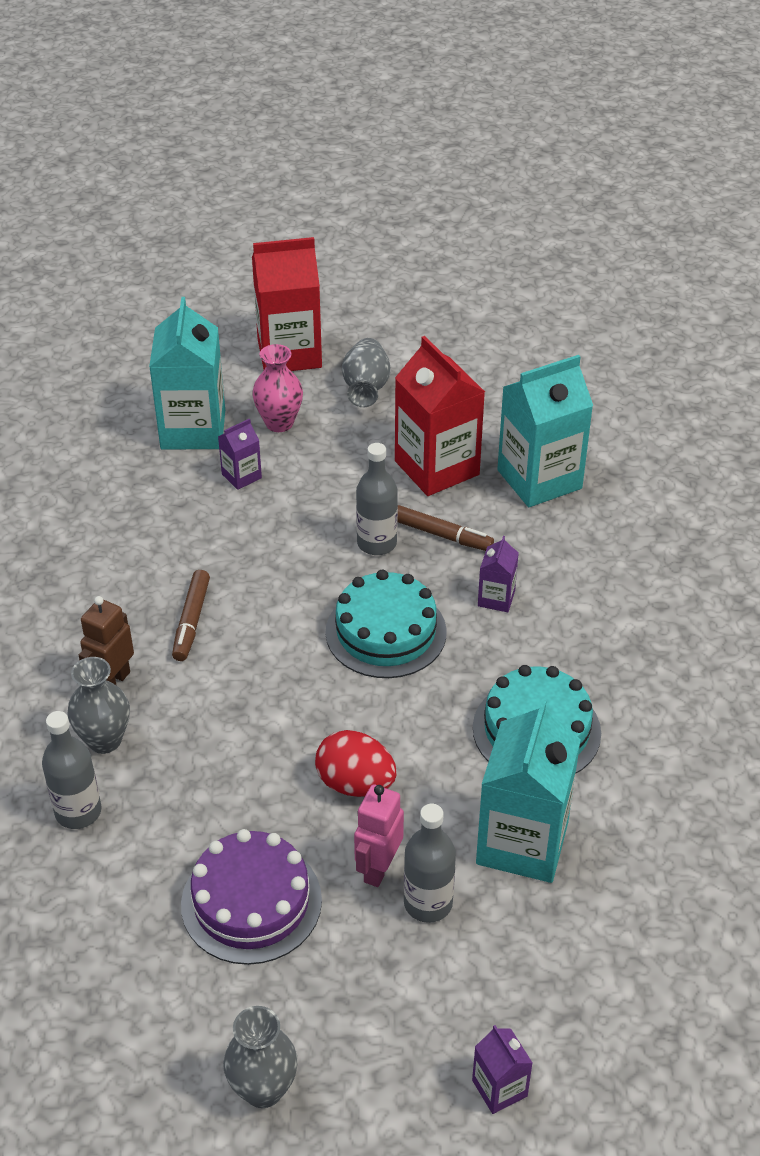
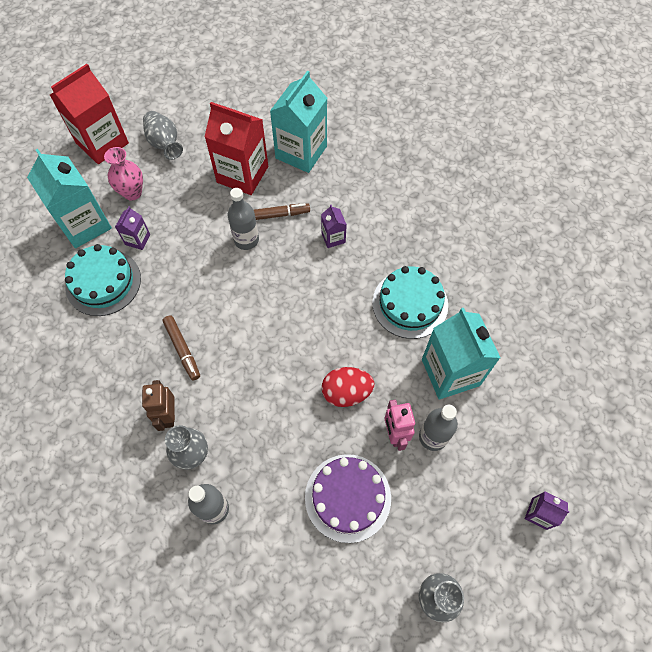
camera: 35 degrees left, 20 degrees up
turquoise cake [325,570,447,678] -> turquoise cake moved to [65,244,141,316]

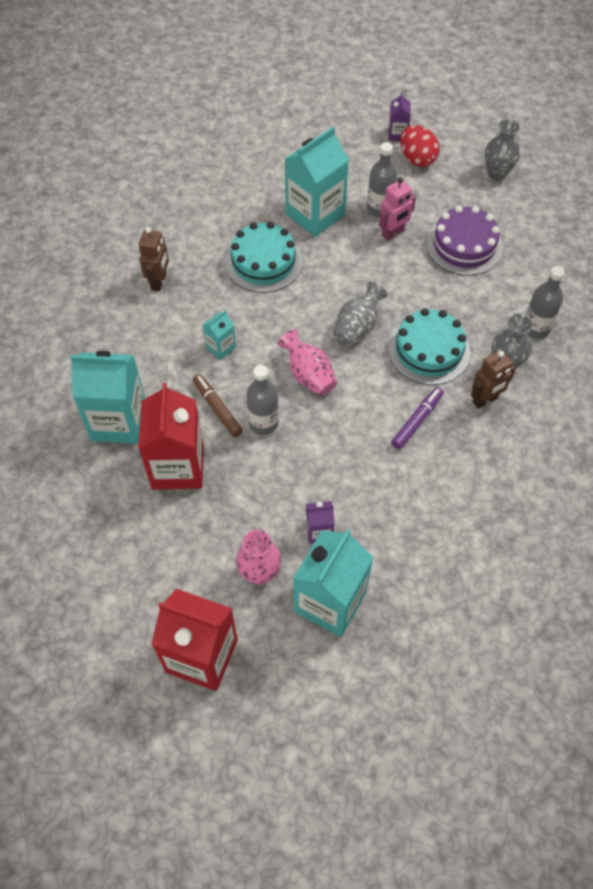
camera: 115 degrees left, 5 degrees down
turquoise cake [65,244,141,316] -> turquoise cake moved to [388,308,470,385]
grey vase [143,111,183,160] -> grey vase moved to [333,282,387,347]
brown marker [163,315,200,380] -> purple marker [391,387,444,449]
purple carton [321,205,347,248] -> turquoise carton [203,310,236,360]
red egg [322,367,374,407] -> red egg moved to [400,125,440,167]
none -> brown robot [139,227,169,291]
none -> pink vase [278,329,337,396]

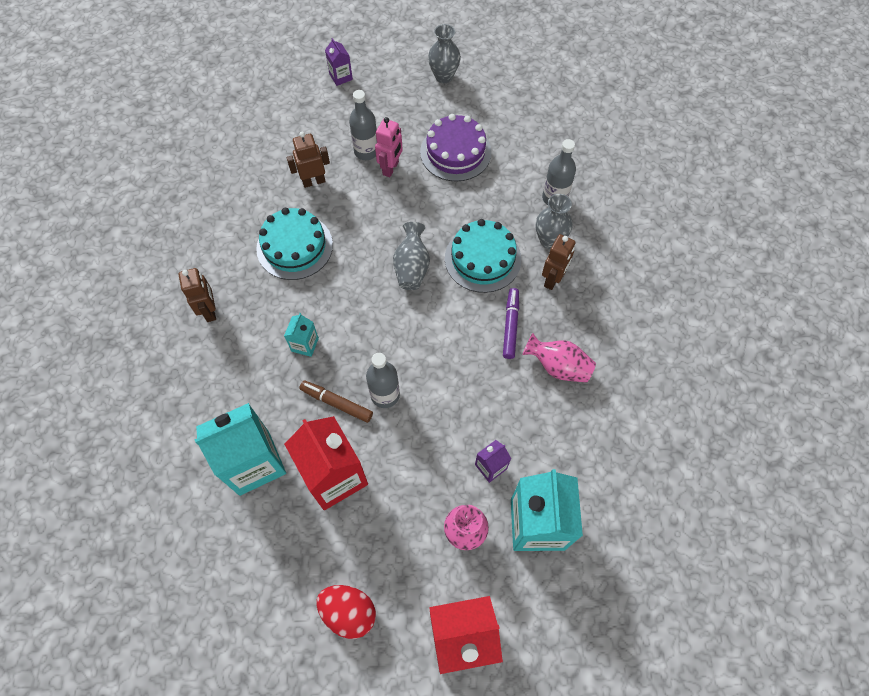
camera: 30 degrees left, 5 degrees up
pink vase [278,329,337,396] -> pink vase moved to [523,333,596,383]
turquoise carton [285,126,349,237] -> brown robot [286,132,330,188]
red egg [400,125,440,167] -> red egg moved to [317,585,376,639]

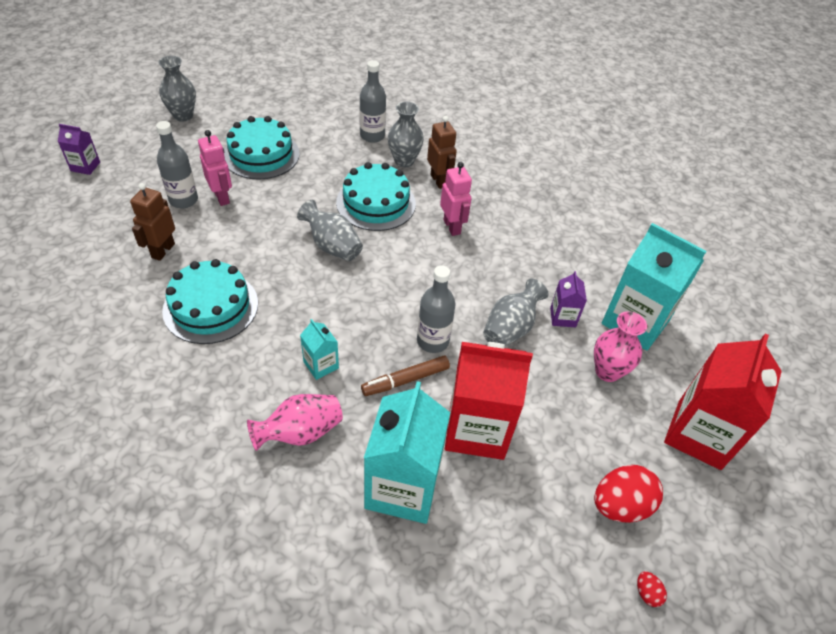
camera: 55 degrees left, 15 degrees down
brown robot [179,268,216,322] -> none
purple cake [420,114,492,182] -> turquoise cake [224,116,300,180]
purple marker [503,288,519,359] -> pink robot [440,162,472,236]
pink vase [523,333,596,383] -> pink vase moved to [247,394,343,451]
none -> grey vase [483,279,549,346]
none -> red egg [637,571,667,607]

